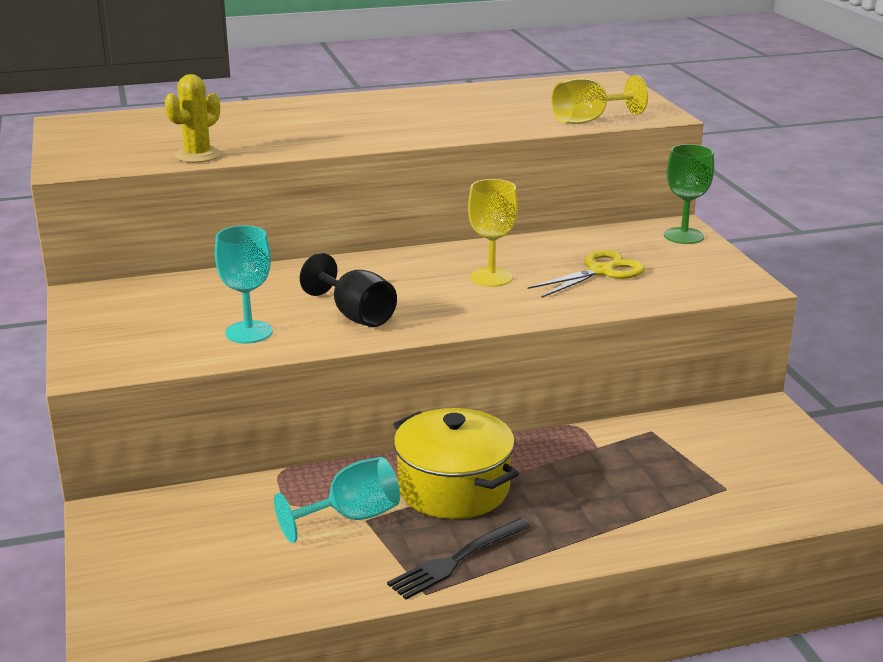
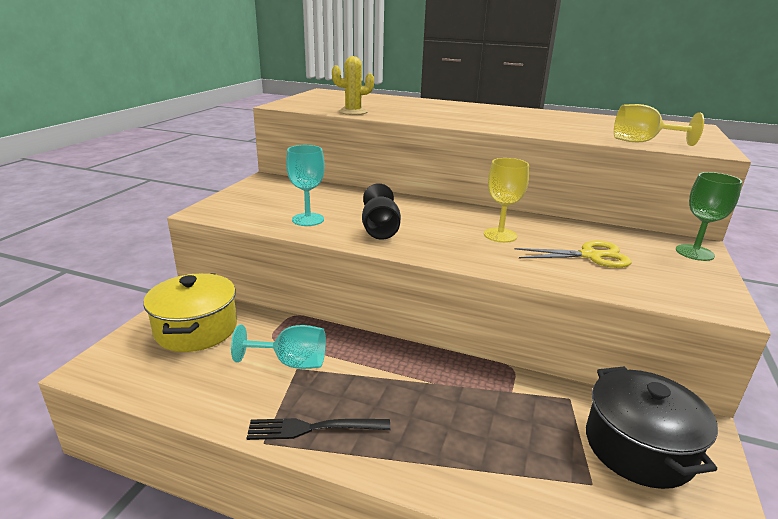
camera: 35 degrees right, 0 degrees up
yellow pot [393,408,519,519] -> yellow pot moved to [143,273,237,352]
none -> black pot [586,366,718,489]

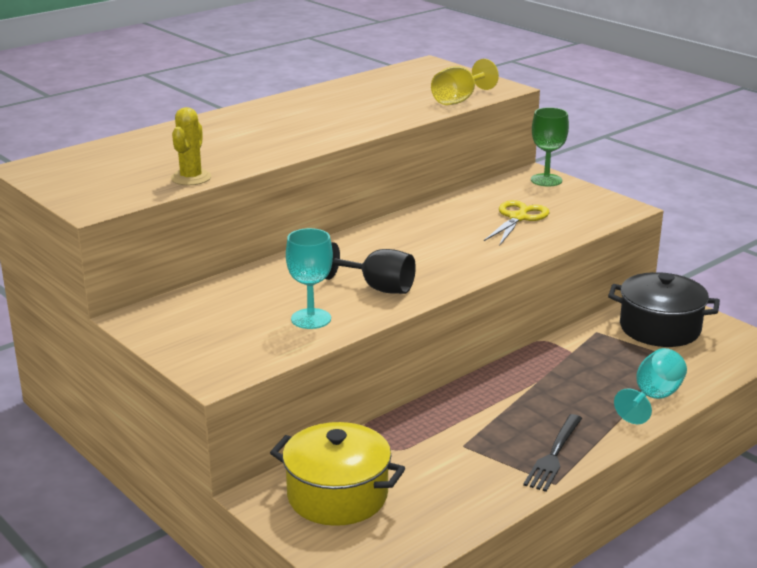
camera: 60 degrees left, 0 degrees up
turquoise goblet [231,325,326,369] -> turquoise goblet moved to [614,348,687,424]
yellow goblet [484,158,529,243] -> none

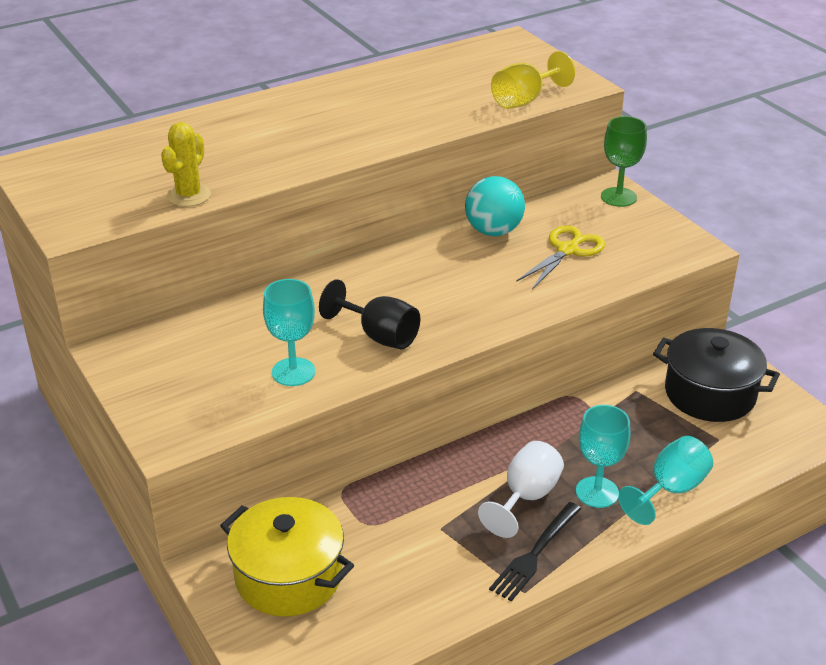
camera: 10 degrees right, 10 degrees up
none -> turquoise ball [465,176,525,236]
none -> white goblet [478,441,564,538]
none -> turquoise goblet [576,405,630,508]

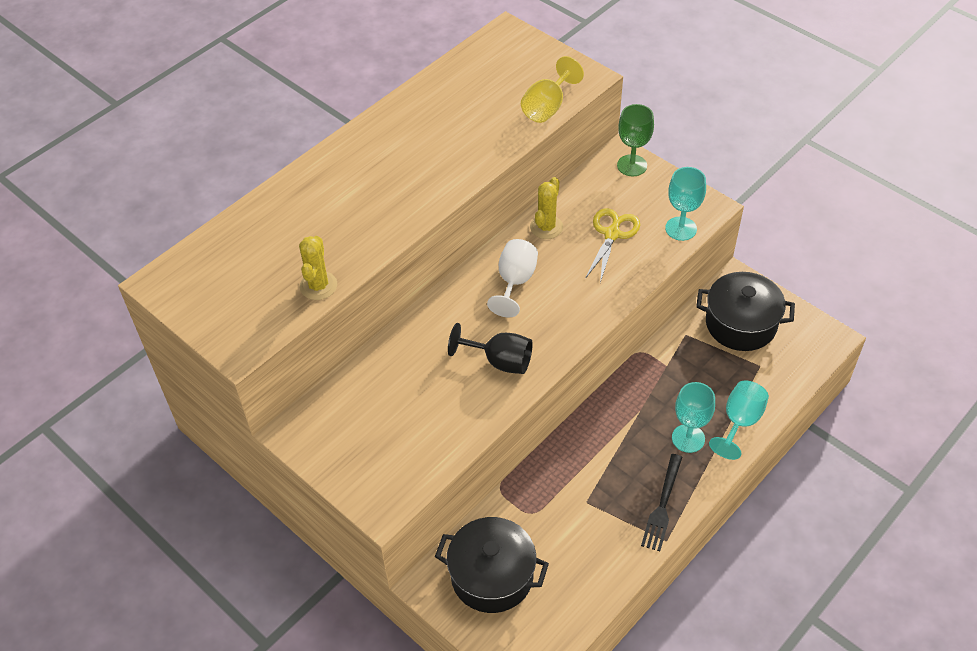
camera: 15 degrees left, 15 degrees up
yellow pot [220,497,354,617] -> black pot [435,517,549,613]
turquoise goblet [263,279,315,386] -> turquoise goblet moved to [665,167,706,241]
turquoise ball [465,176,525,236] -> yellow cactus [530,177,563,239]
white goblet [478,441,564,538] -> white goblet moved to [487,239,538,317]

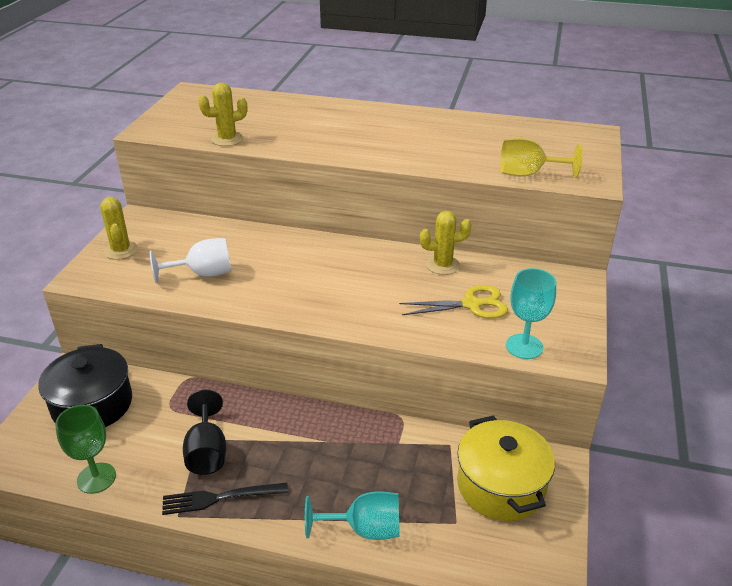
camera: 60 degrees right, 15 degrees down
black goblet [448,323,533,374] -> black goblet moved to [183,390,226,475]
white goblet [487,239,538,317] -> white goblet moved to [150,238,231,283]
green goblet [617,104,654,176] -> green goblet moved to [55,405,116,494]
turquoise goblet [672,382,715,453] -> none
black pot [696,272,795,351] -> yellow pot [457,415,555,521]
none -> yellow cactus [100,197,138,260]

